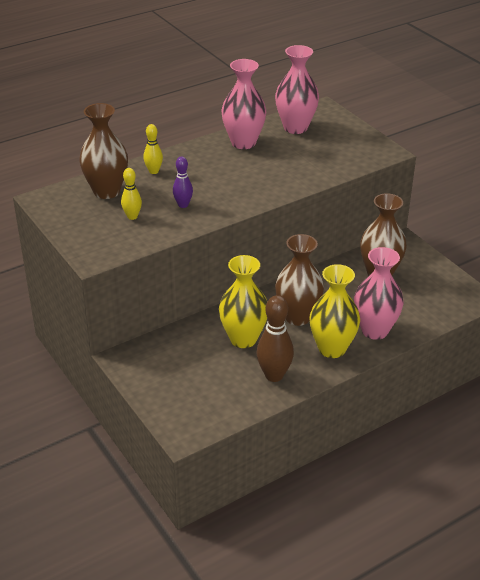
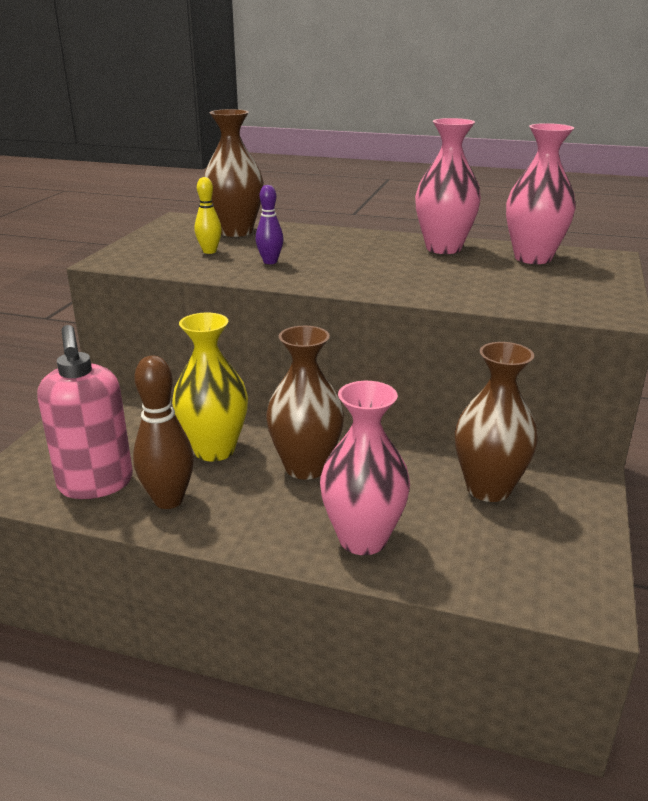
camera: 50 degrees right, 10 degrees down
yellow bowling pin [143,124,163,174] -> none
yellow vase [310,264,360,358] -> none
none -> pink soap dispenser [37,325,133,499]

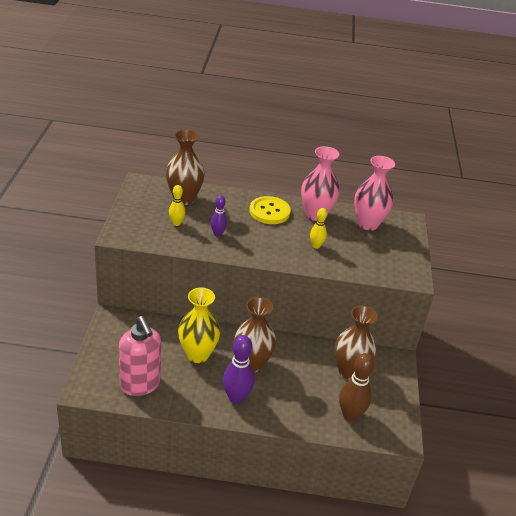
camera: 15 degrees left, 10 degrees up
brown bowling pin [133,356,194,509] -> brown bowling pin moved to [339,353,374,421]
pink vase [320,381,410,555] -> none
none -> purple bowling pin [223,335,254,404]
none -> yellow button [250,196,291,224]
none -> yellow bowling pin [310,208,327,249]

